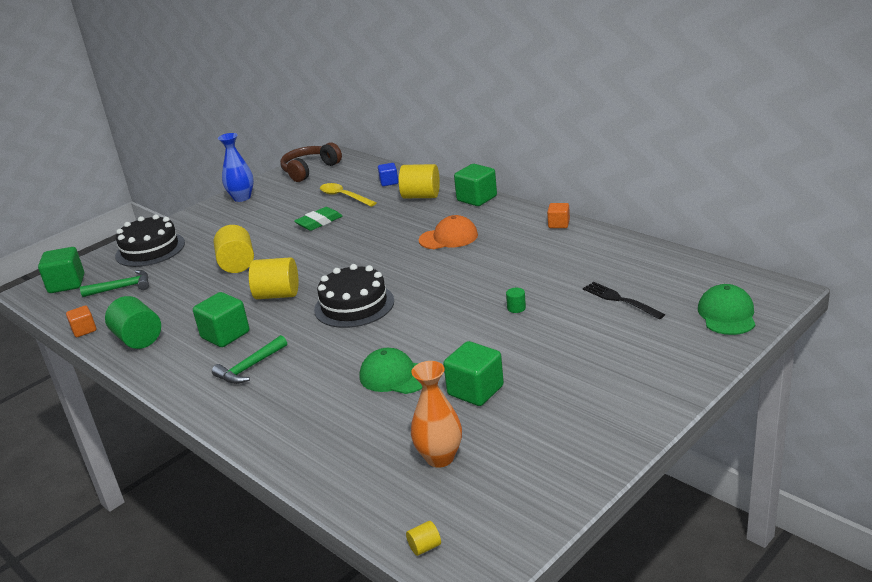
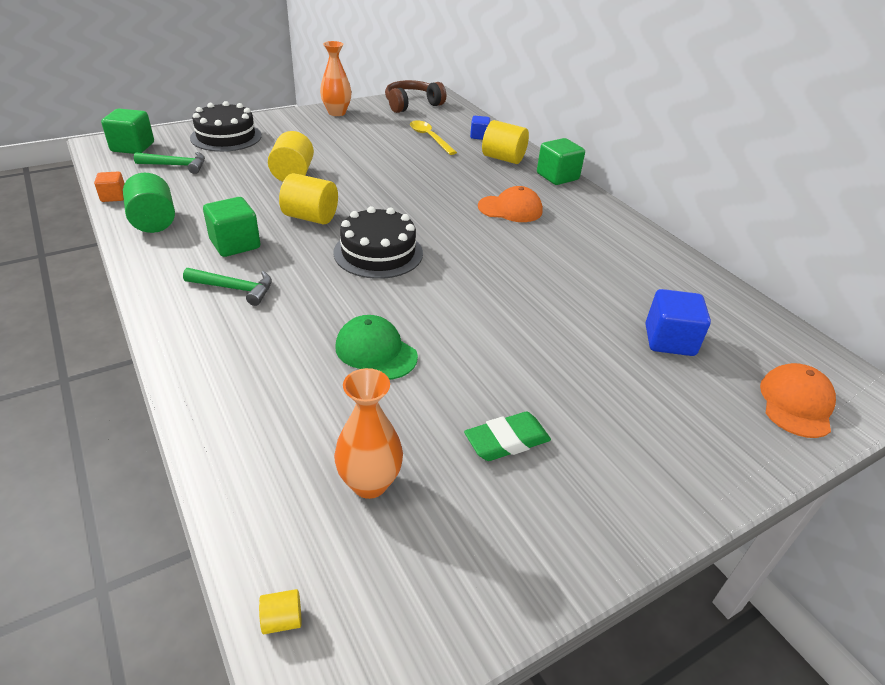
camera: 10 degrees right, 10 degrees up
green hammer [212,335,287,384] -> green hammer turned 135 degrees counterclockwise [183,268,272,306]
blue vase [218,133,254,202] -> orange vase [320,41,352,116]
green eraser [294,207,342,231] -> green eraser moved to [464,412,551,461]
green cube [443,341,504,406] -> none
green cylinder [506,288,526,313] -> none
orange cube [547,203,570,228] -> none
black fork [583,282,665,319] -> blue cube [646,289,711,356]
green cap [698,284,755,335] -> orange cap [760,363,836,438]

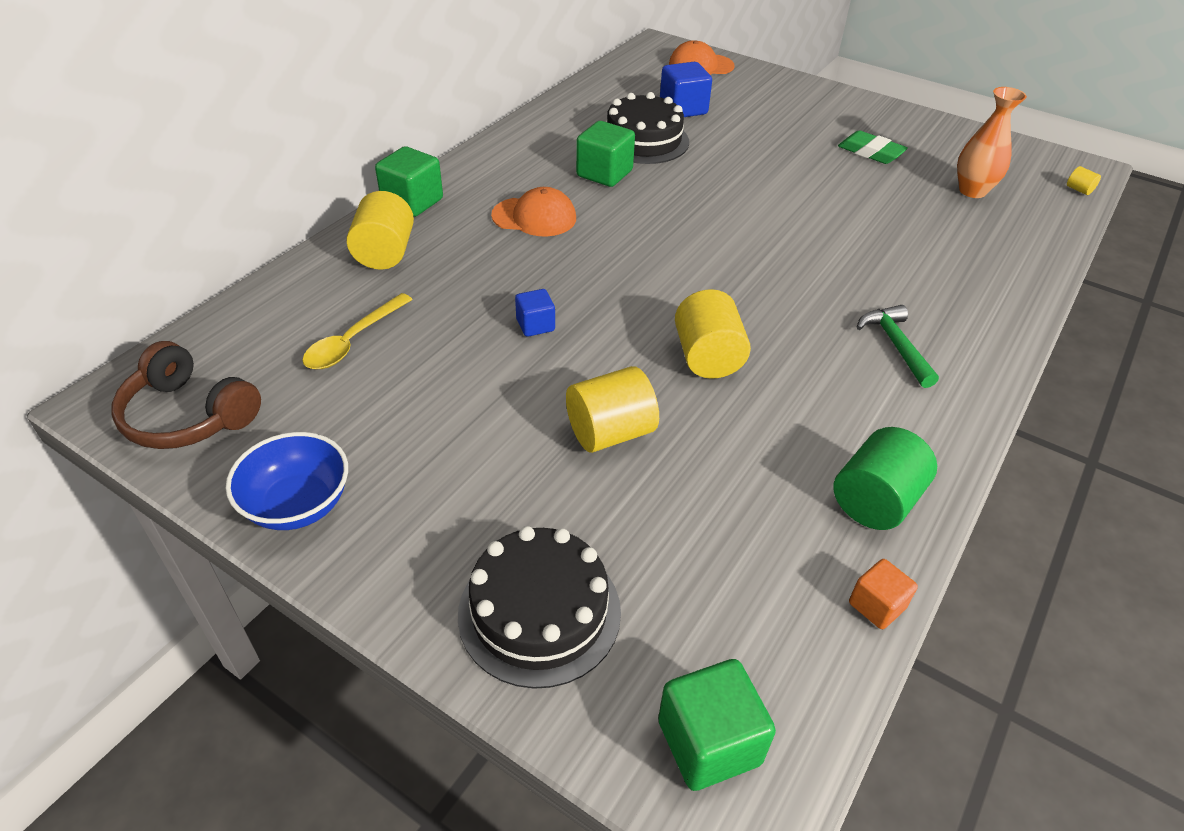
camera: 115 degrees left, 5 degrees up
green hammer [134,152,205,174] -> none
green cube [203,197,260,257] -> green cube moved to [576,121,635,187]
orange vase [320,41,352,116] -> blue bowl [226,432,348,530]
black cake [333,206,423,279] -> black cake moved to [607,92,689,164]
green cap [335,315,418,380] -> none
blue cube [470,116,490,140] -> blue cube moved to [515,289,555,337]
orange cap [478,186,543,222] -> orange cap turned 120 degrees clockwise [491,187,576,236]

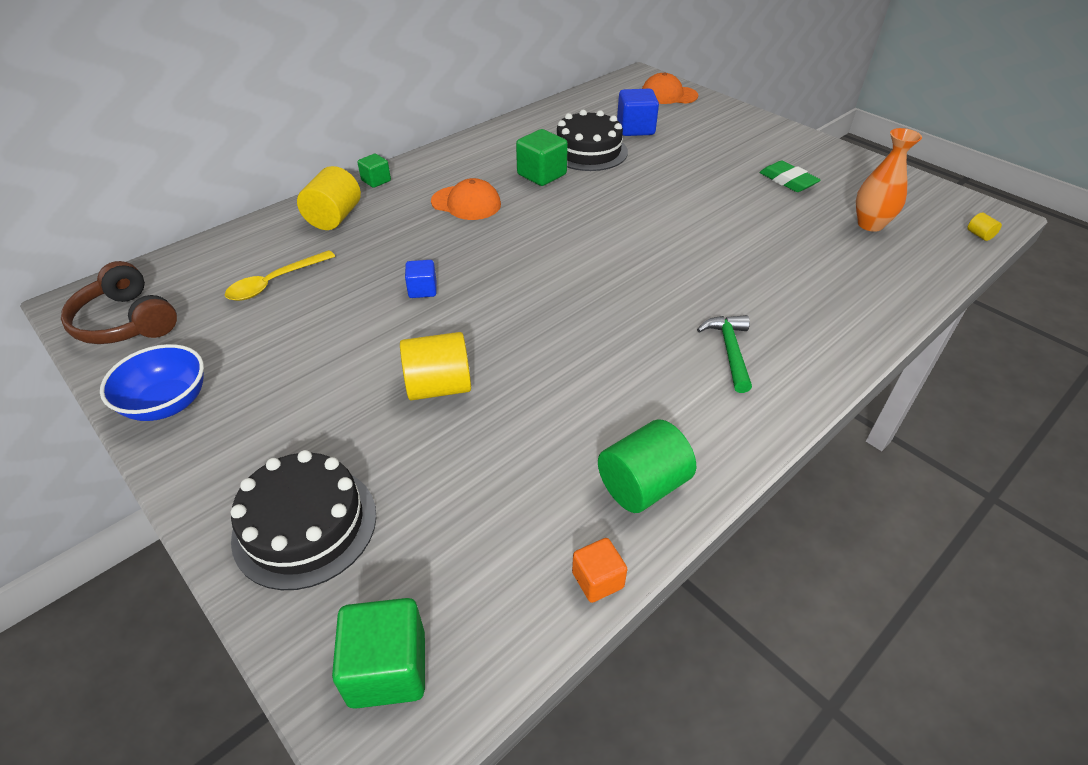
camera: 15 degrees right, 0 degrees up
green cube [375,146,443,217] -> green cube [357,154,391,188], size x0.60
yellow cylinder [675,289,751,379] -> none

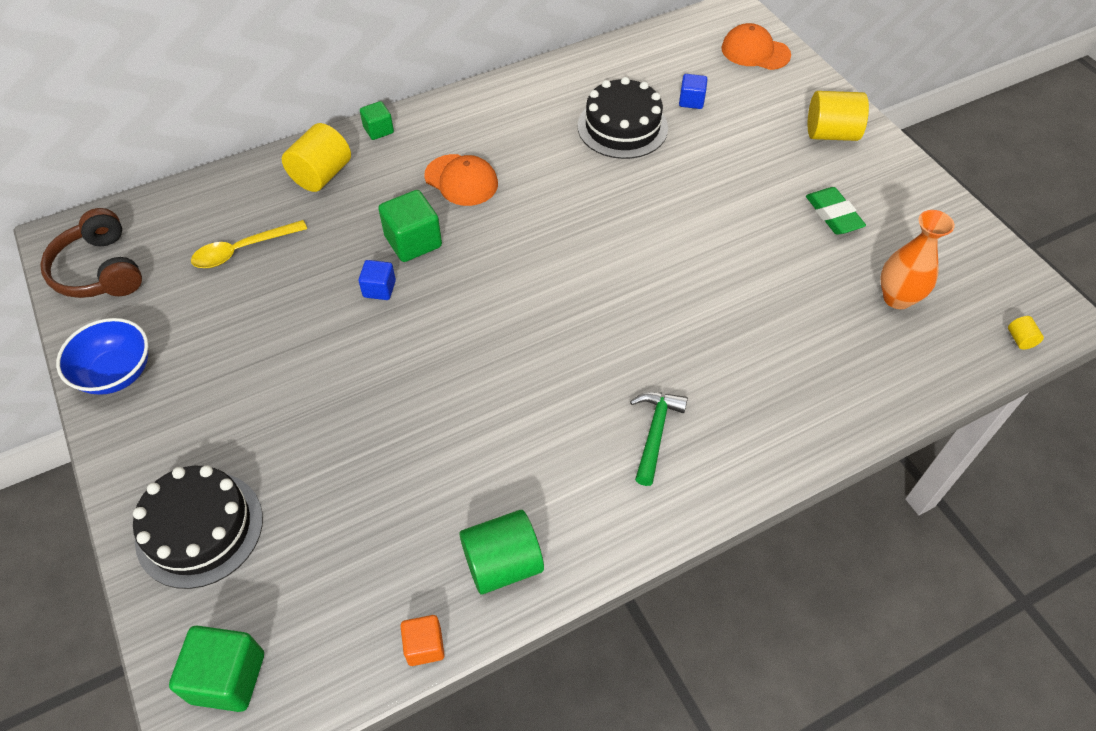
camera: 15 degrees right, 10 degrees up
yellow cylinder [400,332,471,401] -> yellow cylinder moved to [808,91,869,141]
green cube [516,129,568,186] -> green cube moved to [378,190,442,262]
blue cube [617,89,659,136] -> blue cube [679,74,708,109], size x0.60

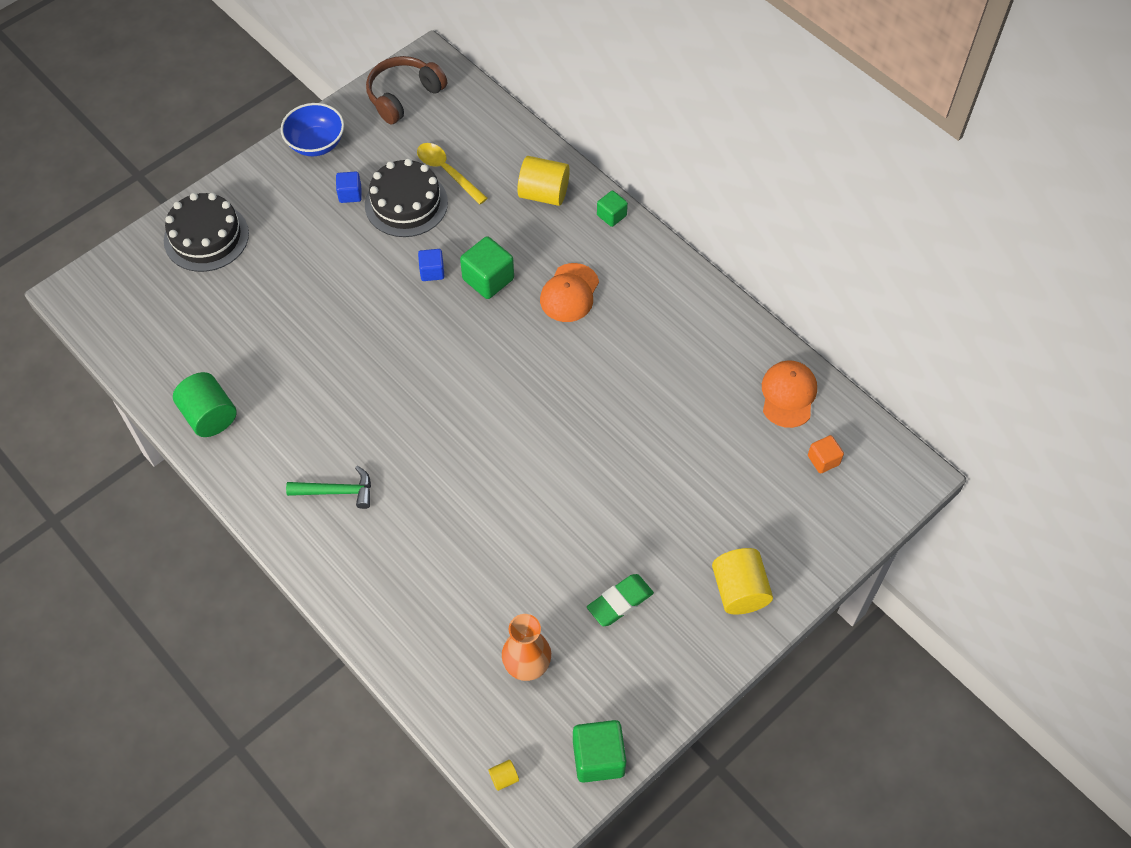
camera: 75 degrees right, 5 degrees up
green cube [169,626,264,712] -> green cube moved to [573,720,627,783]
orange cube [401,615,445,666] -> orange cube moved to [808,435,844,474]
black cake [578,77,668,159] -> black cake moved to [365,159,448,237]
blue cube [679,74,708,109] -> blue cube moved to [336,172,362,203]
orange cap [721,23,791,70] -> orange cap moved to [762,360,817,428]

